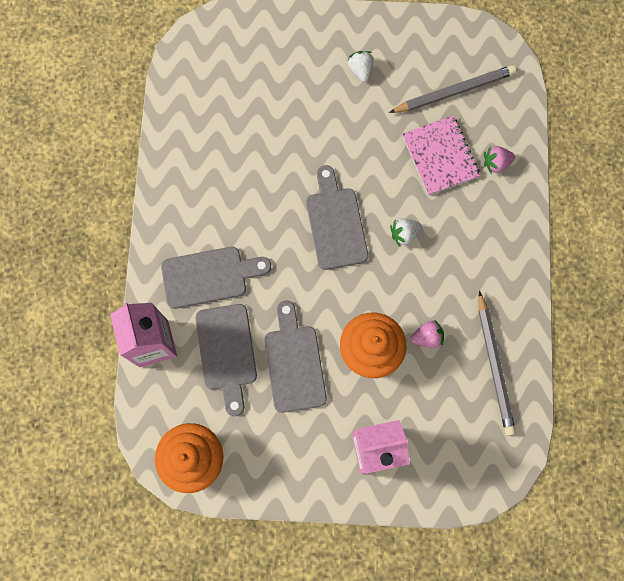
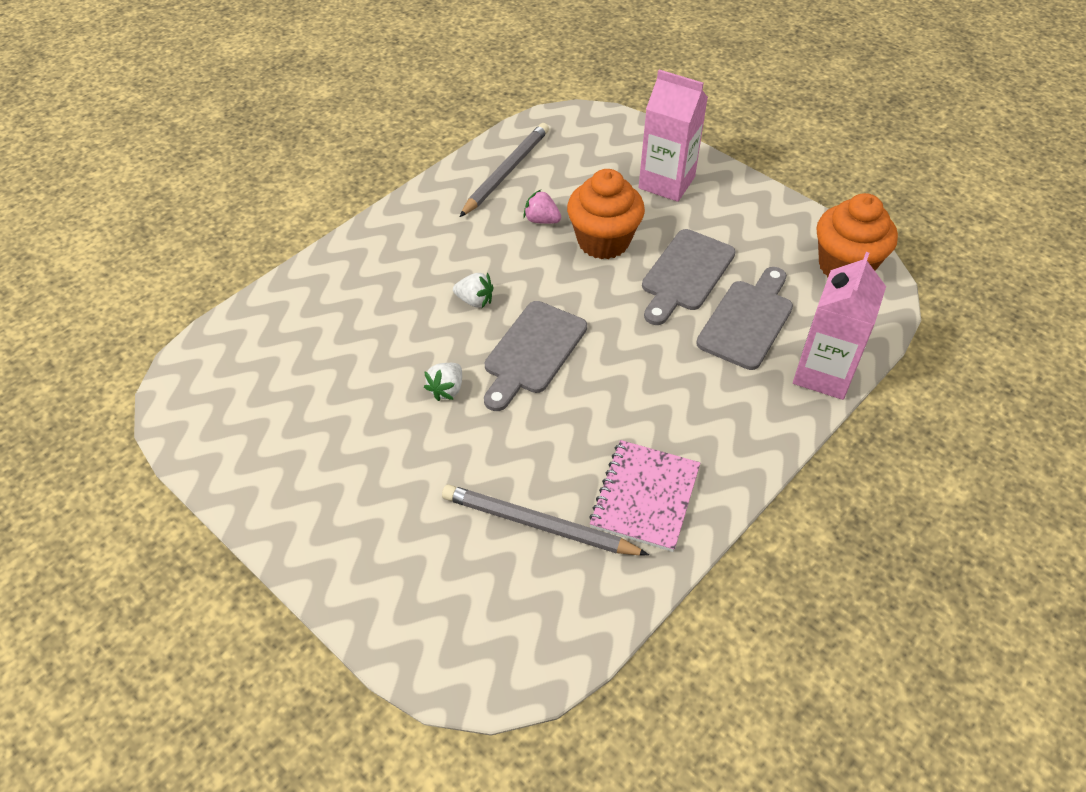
camera: 140 degrees left, 25 degrees down
grey cutting board [161,247,271,309] -> none
white strawberry [347,51,374,82] -> white strawberry moved to [424,363,462,401]
grey pencil [389,65,516,113] -> grey pencil moved to [442,484,649,556]
pink notebook [402,116,480,196] -> pink notebook moved to [589,440,700,552]
pink strawberry [484,146,515,174] -> none

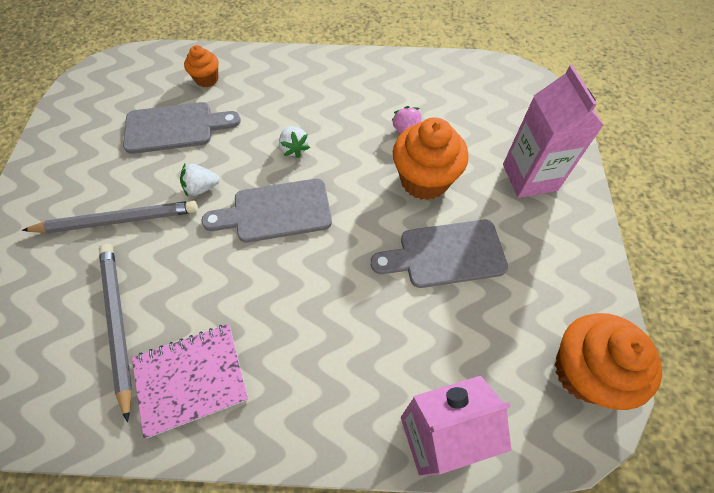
camera: 50 degrees right, 10 degrees up
grey pencil [460,123,549,217] -> grey pencil moved to [22,201,198,233]
grey cutting board [696,267,793,370] -> grey cutting board moved to [123,102,241,154]
none -> orange cupcake [184,45,219,87]

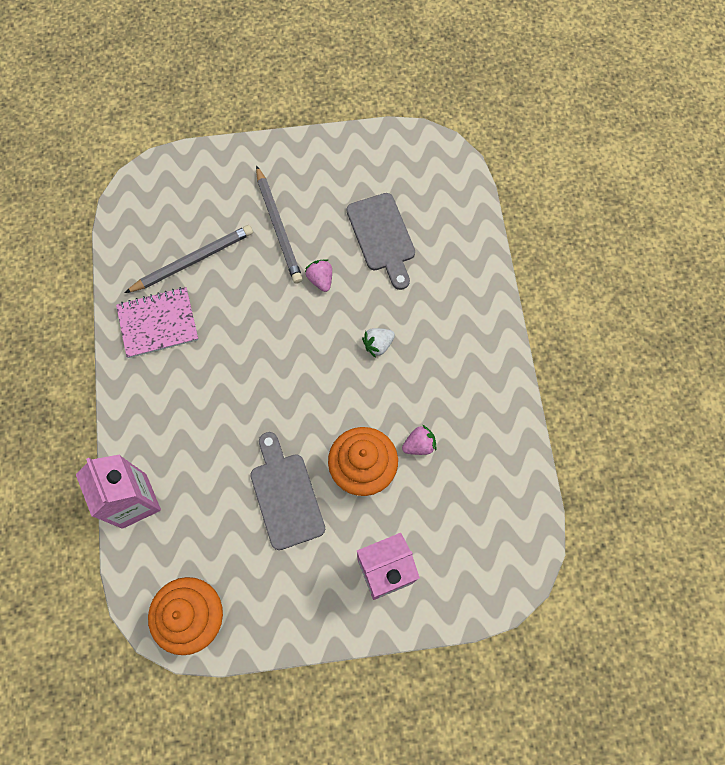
camera: 80 degrees right, 10 degrees up
pink notebook [132,324,249,439] -> pink notebook turned 75 degrees counterclockwise [116,287,199,358]
white strawberry [180,164,220,197] -> pink strawberry [305,259,332,292]
orange cupcake [184,45,219,87] -> none
grey cutting board [201,179,332,243] -> none

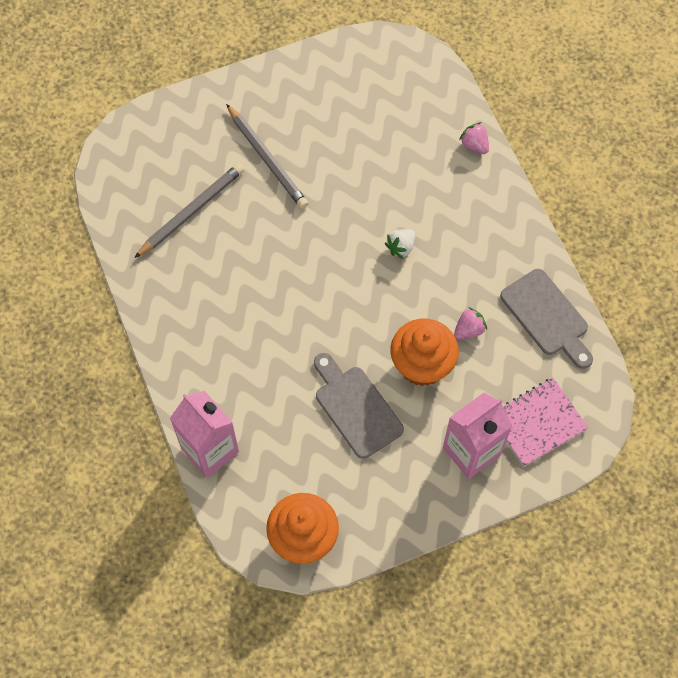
camera: 15 degrees left, 5 degrees down
pink notebook [116,287,199,358] -> pink notebook moved to [503,378,588,467]
pink strawberry [305,259,332,292] -> pink strawberry moved to [459,122,489,154]
grey cutting board [347,193,415,290] -> grey cutting board moved to [500,269,593,369]

